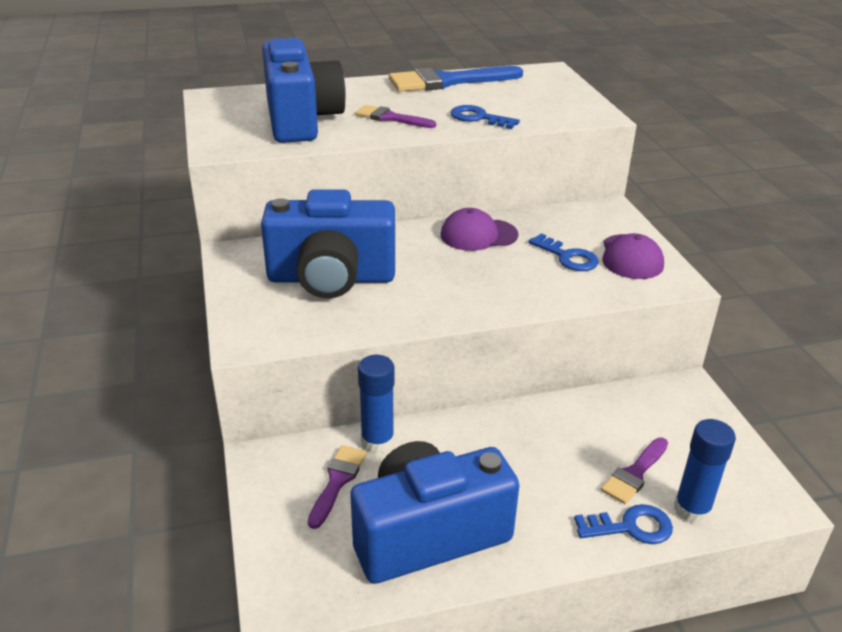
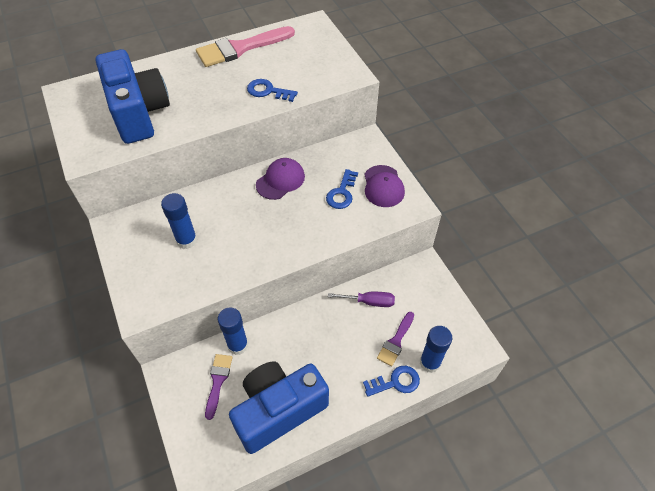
camera: 10 degrees left, 20 degrees up
blue camera [261,189,395,298] -> blue glue stick [161,193,197,249]
purple brush [355,105,436,128] -> none
blue brush [389,66,523,92] -> pink brush [196,26,295,67]
purple cap [441,208,518,251] -> purple cap turned 150 degrees clockwise [256,158,305,200]
blue key [528,233,599,271] -> blue key turned 75 degrees clockwise [326,169,358,209]
none -> purple screwdriver [328,292,395,307]

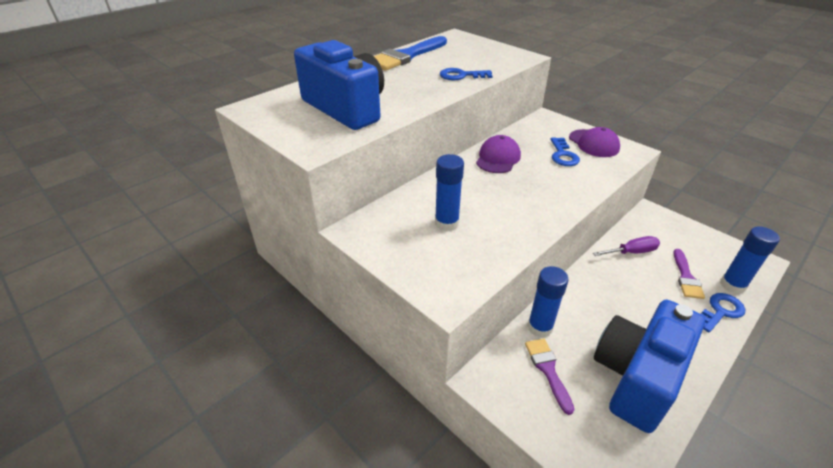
camera: 20 degrees left, 15 degrees down
pink brush [196,26,295,67] -> blue brush [374,36,447,70]

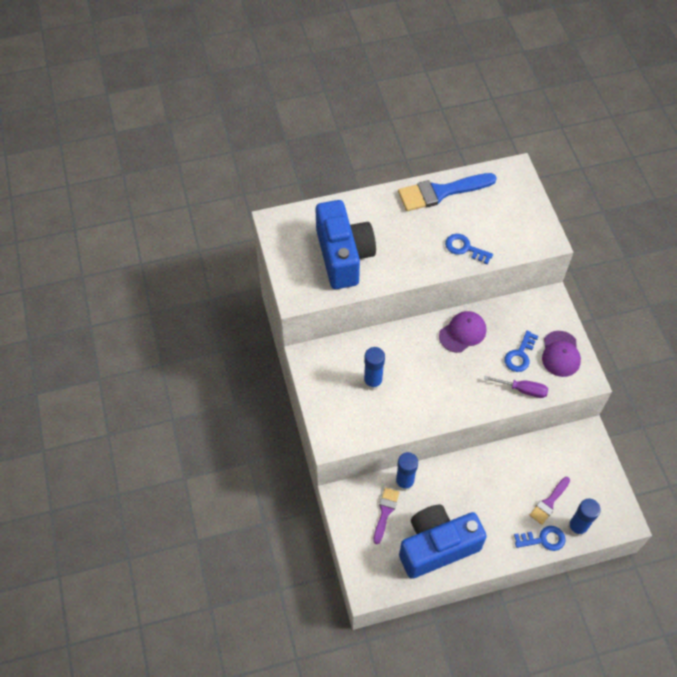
camera: 30 degrees right, 20 degrees up
purple screwdriver [593,236,660,256] -> purple screwdriver moved to [484,376,548,398]

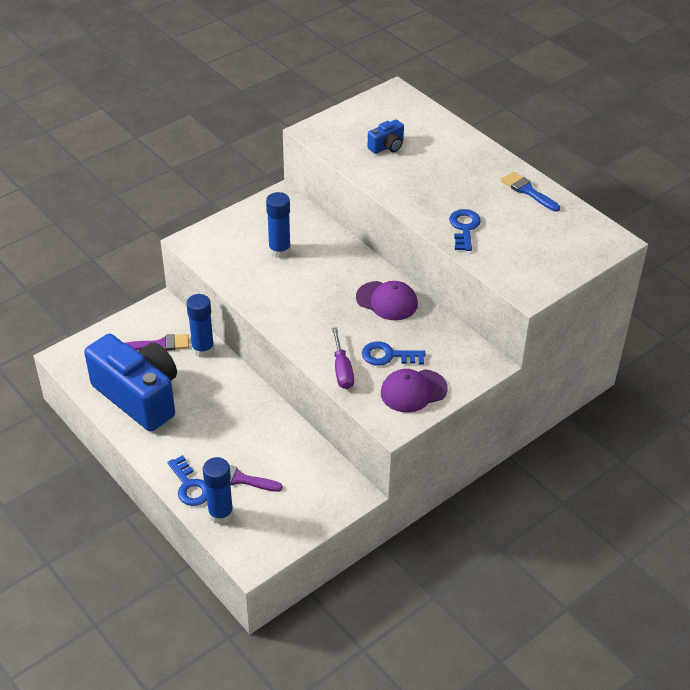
camera: 65 degrees right, 15 degrees down
blue camera [315,200,376,289] -> blue camera [368,119,404,154], size x0.41
blue brush [398,173,497,211] -> blue brush [501,172,560,212], size x0.55

